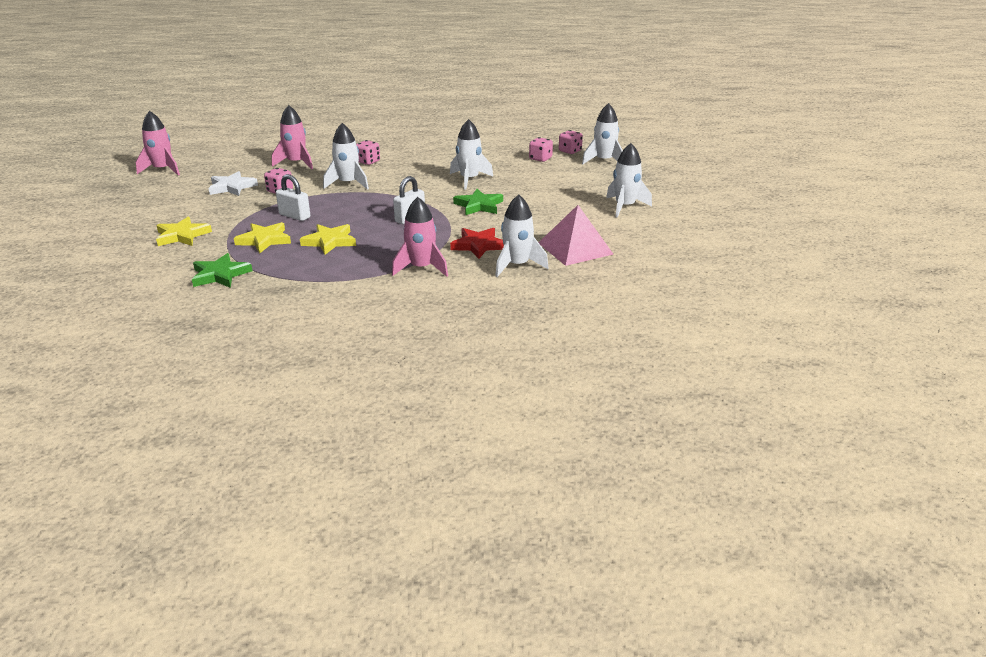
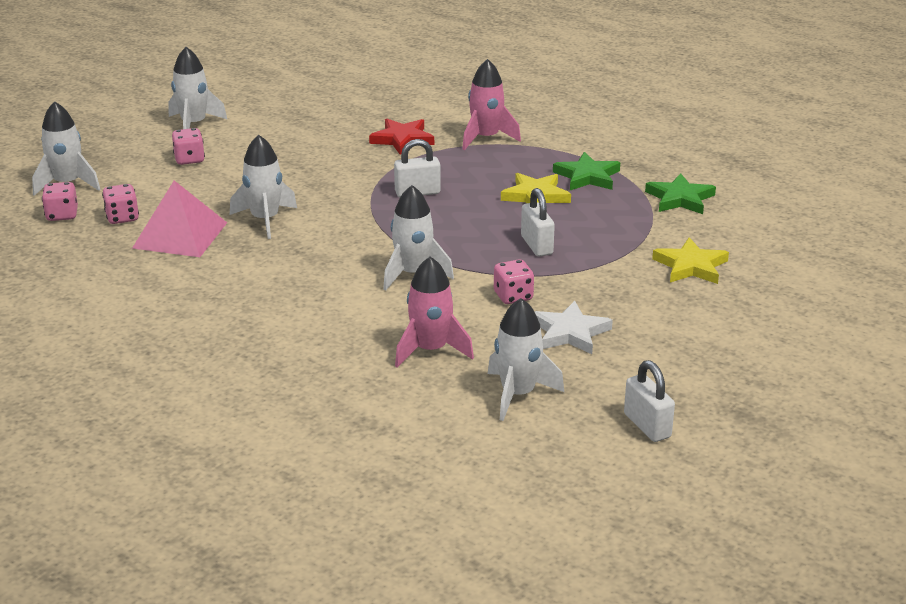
camera: 140 degrees left, 0 degrees up
pink rocket [136,111,180,175] -> white padlock [624,360,675,442]
yellow star [234,222,291,253] -> none
pink dice [356,140,380,165] -> pink dice moved to [172,128,205,165]
green star [453,189,503,215] -> green star moved to [553,152,620,190]
white rocket [495,194,549,277] -> white rocket moved to [488,298,564,421]
pink pyramid [538,205,614,266] -> pink pyramid moved to [132,180,227,257]

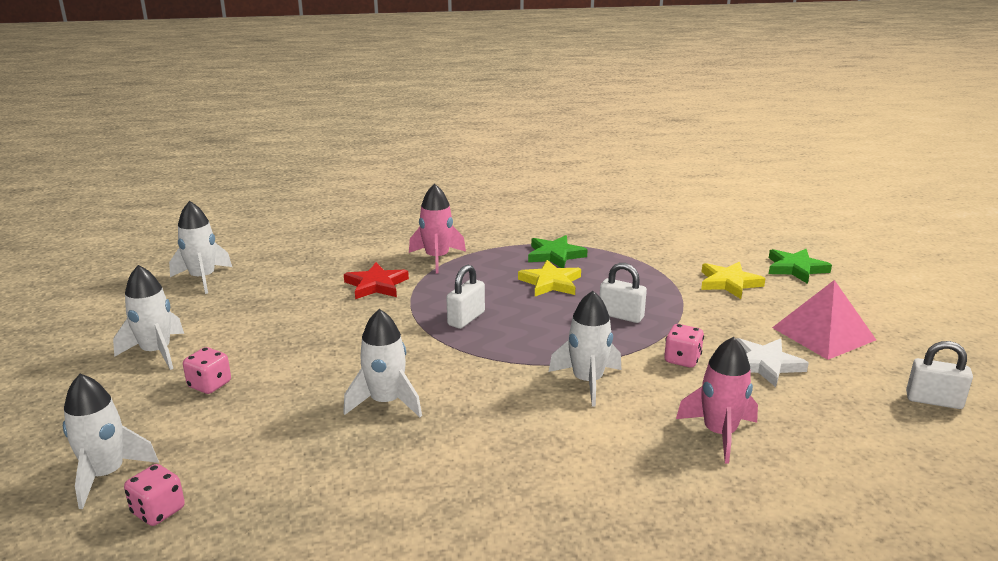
camera: 45 degrees left, 5 degrees down
pink dice [102,184,139,224] -> none
pink pyramid [132,180,227,257] -> pink pyramid moved to [772,280,876,360]
white rocket [488,298,564,421] -> white rocket moved to [169,201,232,294]
green star [645,173,716,214] -> green star moved to [769,249,832,284]

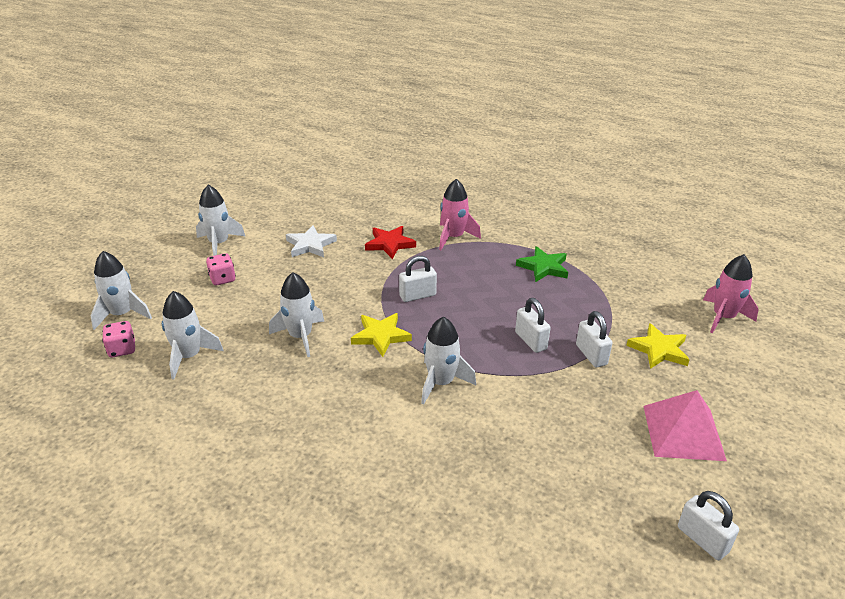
camera: 35 degrees right, 10 degrees up
white rocket [169,201,232,294] -> white rocket moved to [162,291,224,379]
yellow star [518,260,581,296] -> yellow star moved to [351,313,412,357]
pink dice [664,324,704,368] -> none
pink rocket [676,337,758,464] -> pink rocket moved to [703,254,759,333]
white star [737,338,809,387] -> white star moved to [286,225,337,257]
green star [769,249,832,284] -> none
none -> white padlock [576,311,612,367]

